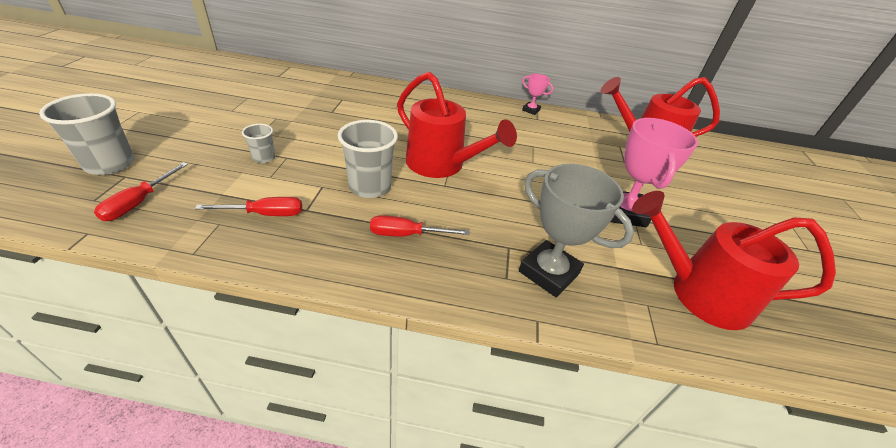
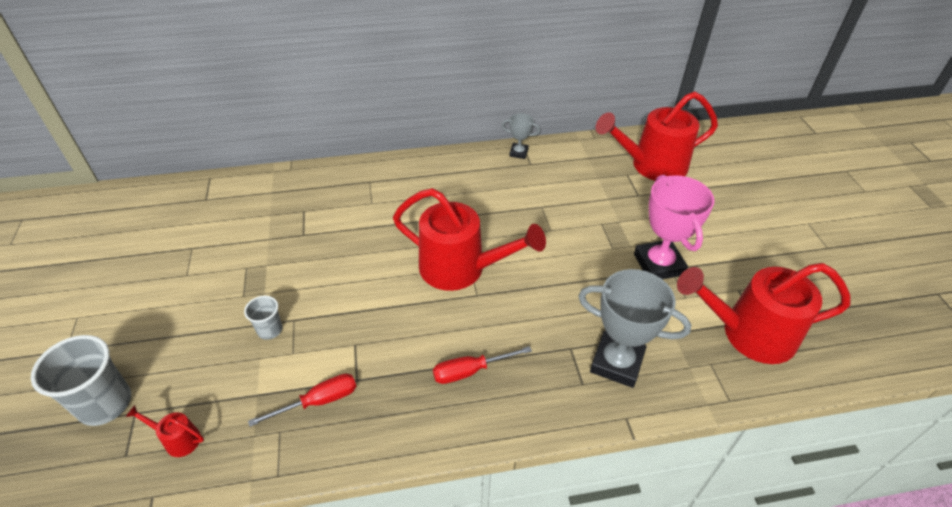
camera: 15 degrees left, 5 degrees up
red screwdriver [94,162,188,221] -> red watering can [126,405,204,457]
grey cup [338,120,398,198] -> none
pink trophy [522,74,553,115] -> grey trophy [502,113,540,159]

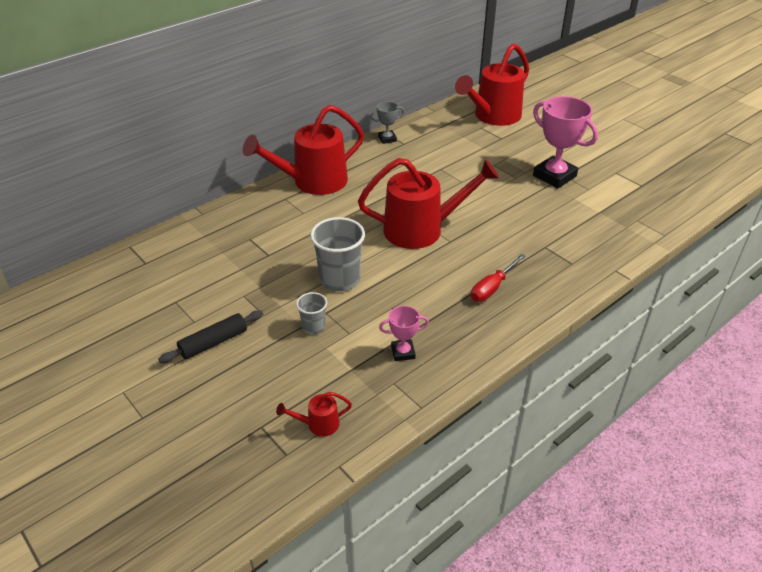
camera: 30 degrees left, 5 degrees down
grey cup [31,335,131,426] -> grey cup moved to [310,217,365,291]
red screwdriver [248,373,356,427] -> pink trophy [379,306,429,361]
grey trophy [578,269,691,388] -> none
red watering can [677,263,850,364] -> red watering can moved to [243,105,364,195]
none -> black rolling pin [158,310,263,363]

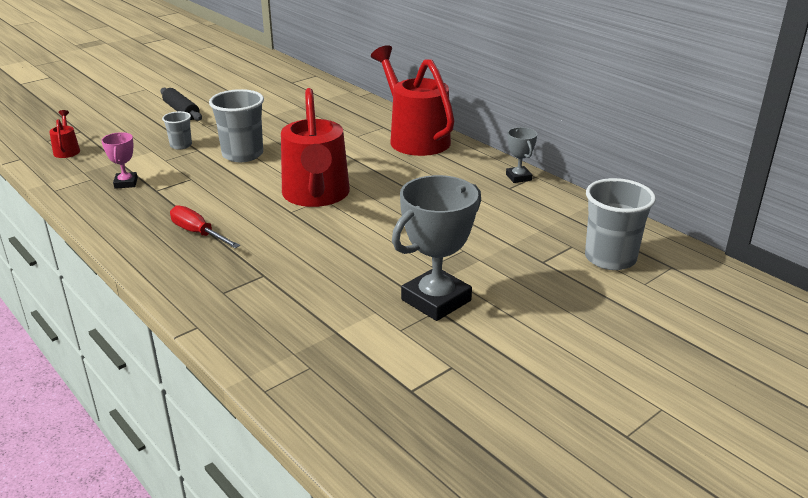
camera: 90 degrees right, 10 degrees down
red watering can [455,43,529,126] -> grey cup [585,178,656,270]
pink trophy [533,96,598,188] -> grey trophy [392,175,481,321]

